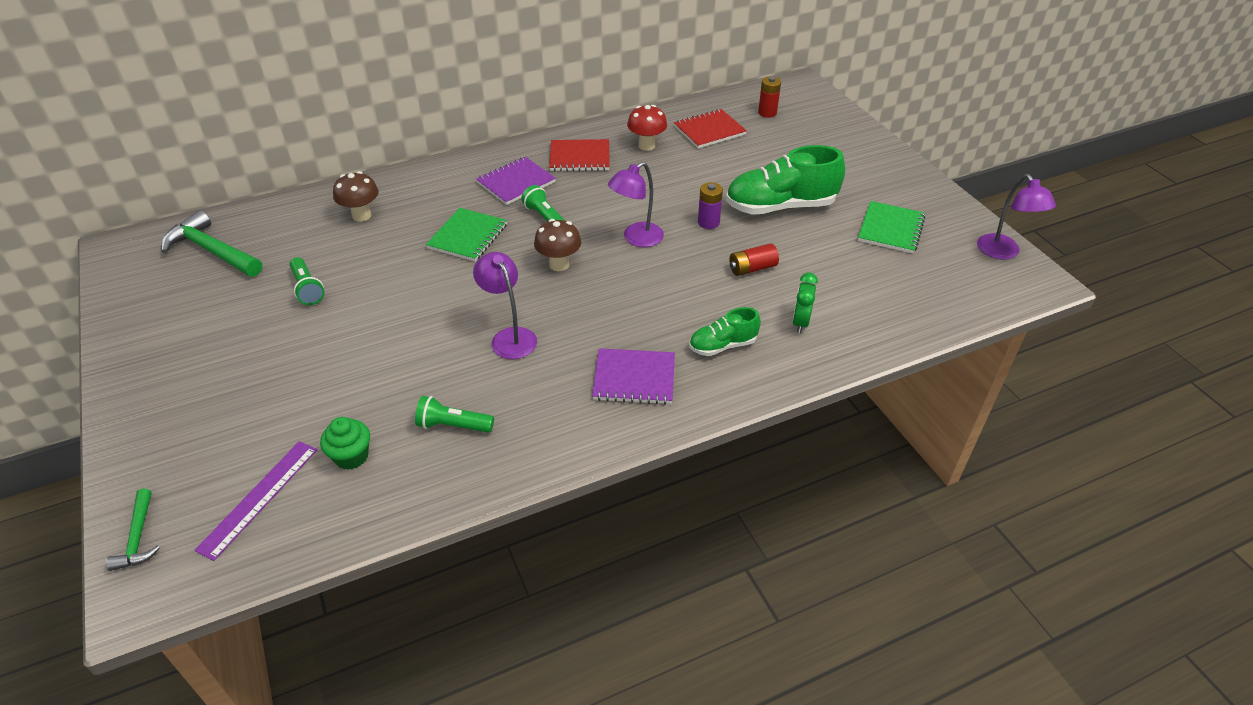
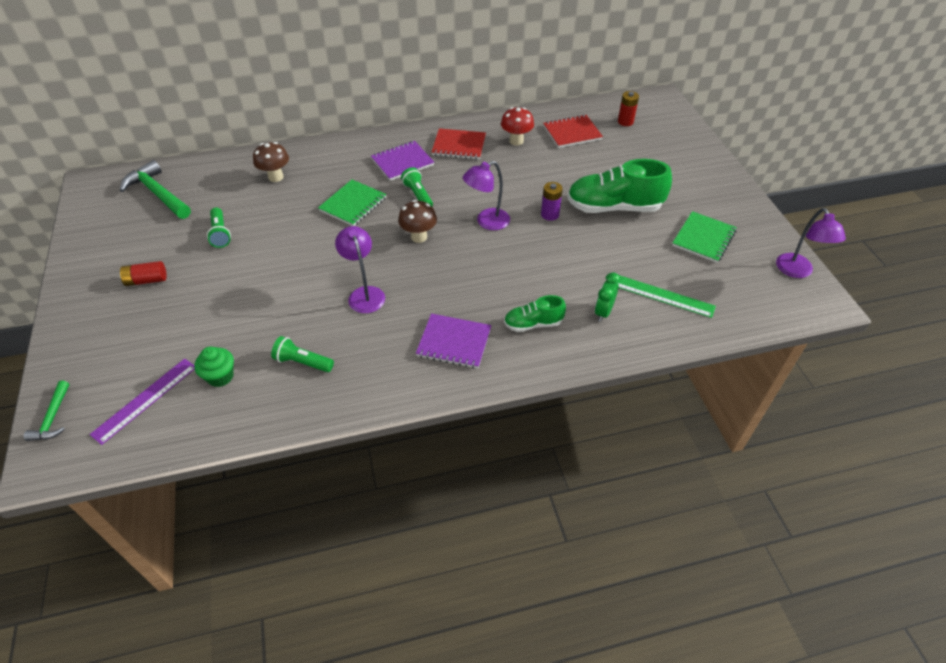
camera: 10 degrees right, 5 degrees up
red battery [729,243,779,276] -> red battery moved to [119,261,167,286]
none -> green ruler [618,275,716,318]

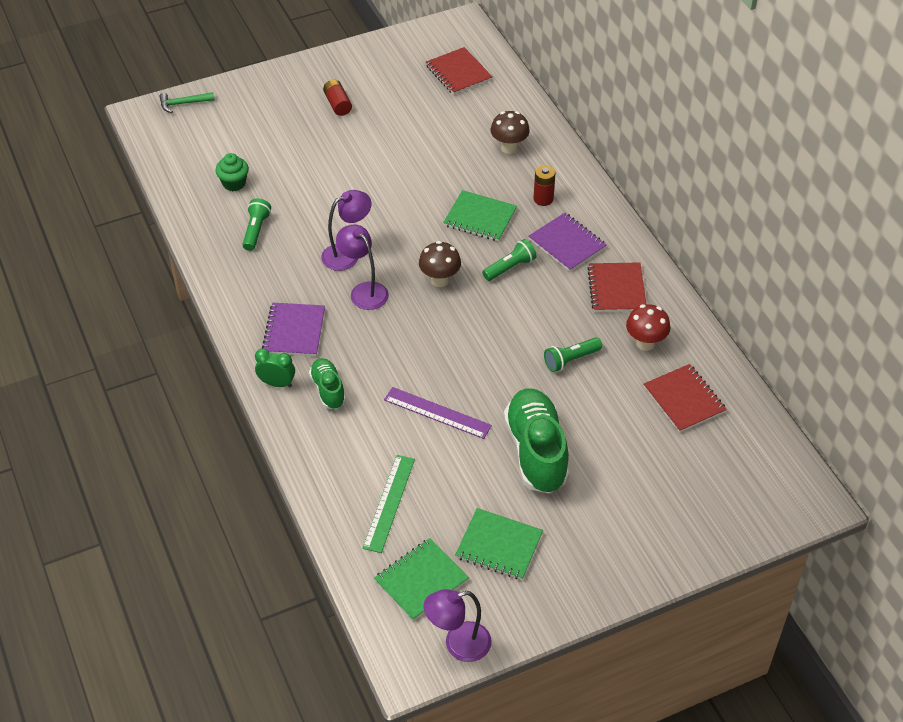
camera: 80 degrees right, 0 degrees up
purple ruler [90,359,194,445] -> purple ruler moved to [384,387,492,439]
green hammer [120,160,191,219] -> red notebook [426,47,493,95]
green flashlight [207,207,231,248] -> green flashlight moved to [544,337,602,372]
purple lamp [463,161,510,230] -> purple lamp moved to [336,224,389,310]
purple battery [541,182,563,221] -> none
green clock [595,272,620,322] -> green clock moved to [255,348,295,387]
red battery [618,91,639,126] -> red battery moved to [533,165,555,206]
none -> green notebook [374,538,469,621]

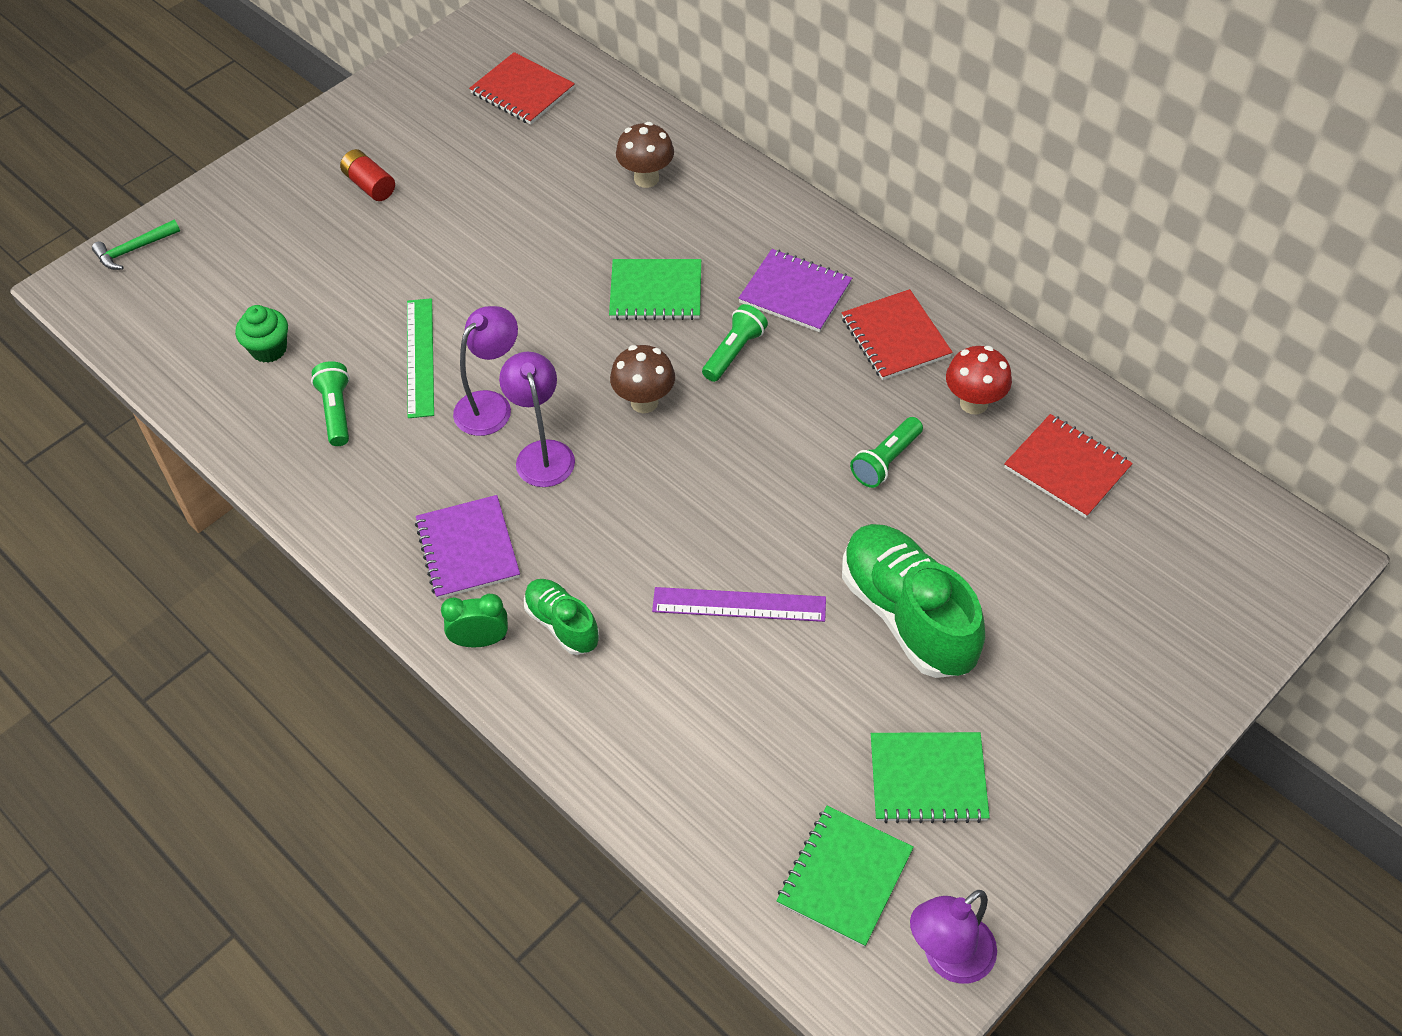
camera: 20 degrees left, 5 degrees up
purple lamp [336,224,389,310] -> purple lamp turned 45 degrees clockwise [499,352,575,487]
green ruler [363,455,415,553] -> green ruler moved to [407,298,434,418]
red battery [533,165,555,206] -> none

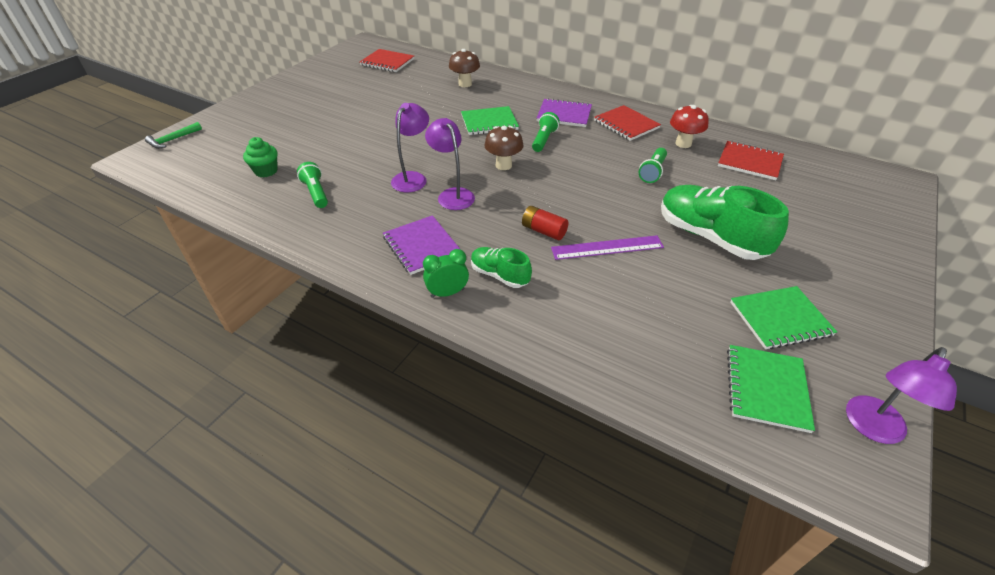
camera: 15 degrees left, 10 degrees down
red battery [340,149,395,201] -> red battery moved to [522,206,568,240]
green ruler [407,298,434,418] -> none

